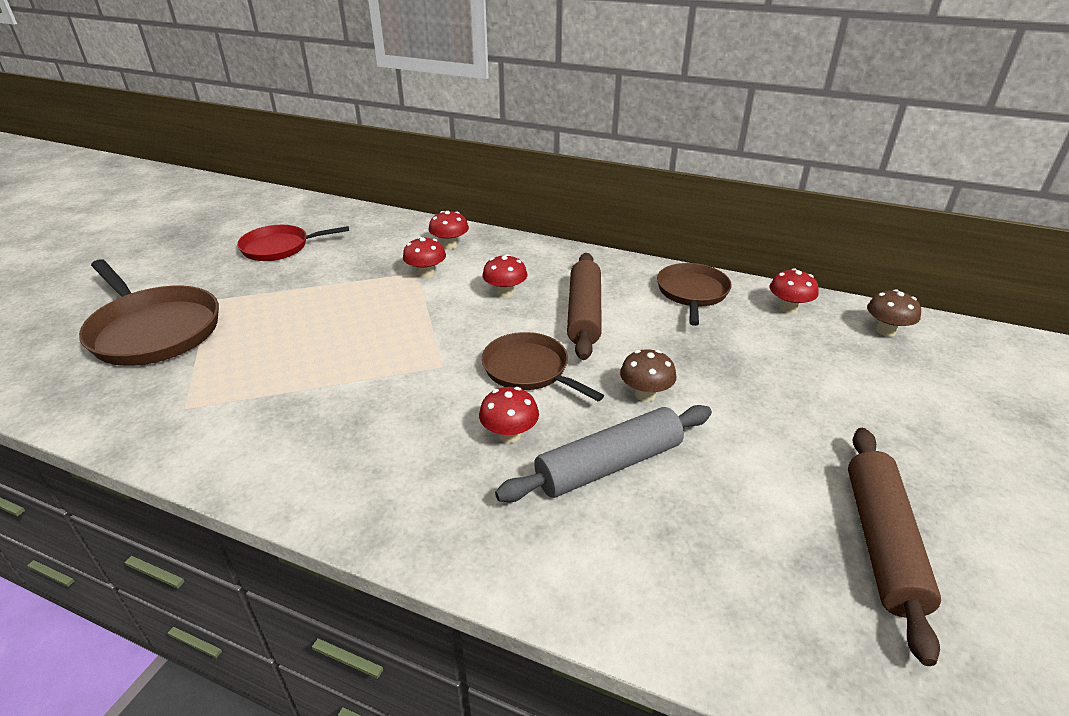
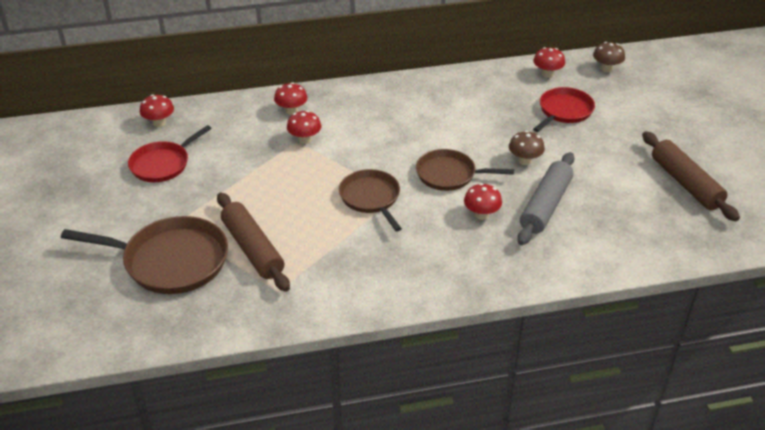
camera: 35 degrees left, 5 degrees up
red mushroom [482,254,527,298] -> red mushroom moved to [140,94,174,127]
brown rolling pin [567,253,602,360] -> brown rolling pin moved to [217,193,290,292]
brown pan [657,263,732,326] -> brown pan moved to [339,169,402,231]
none -> red pan [533,87,595,132]

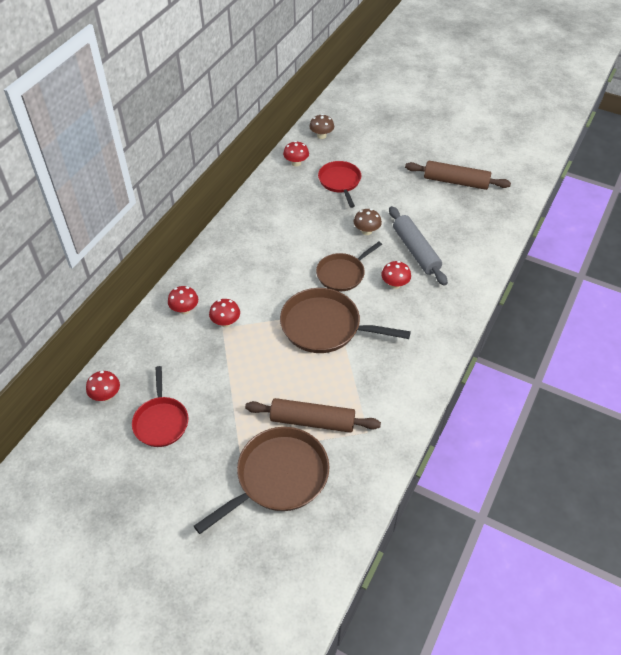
camera: 50 degrees left, 10 degrees up
brown pan [339,169,402,231] -> brown pan [280,288,411,353], size x1.56

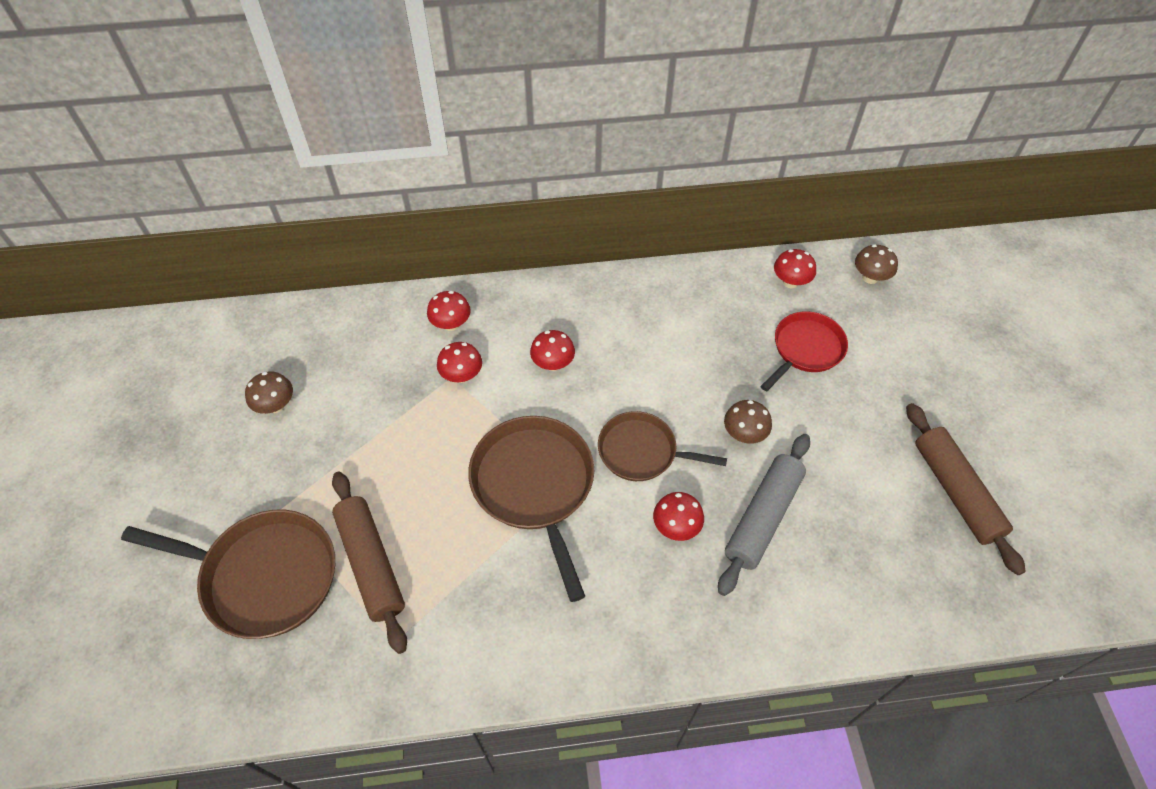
camera: 55 degrees right, 5 degrees up
red mushroom [86,371,120,401] -> red mushroom moved to [530,330,575,371]
red pan [132,366,188,447] -> brown mushroom [245,371,293,414]

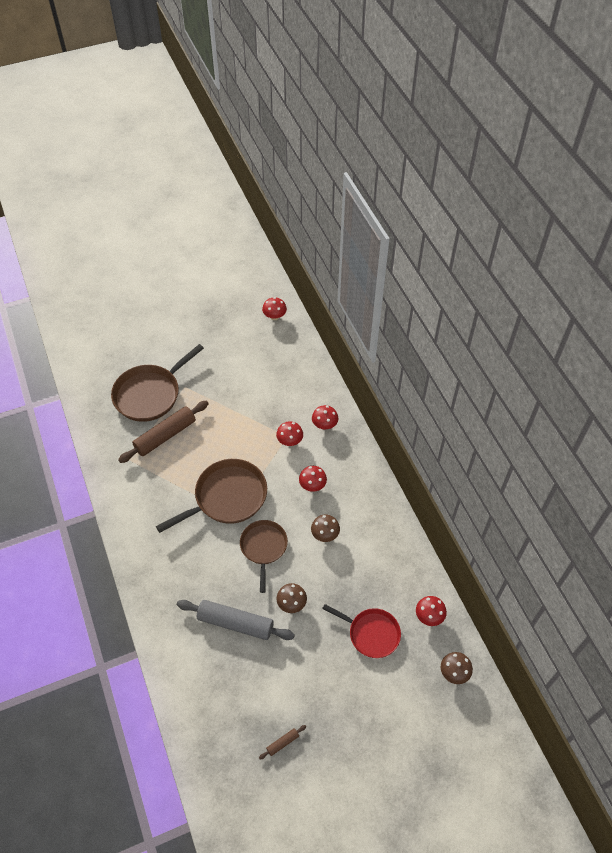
camera: 75 degrees right, 0 degrees up
brown pan [121,510,335,639] -> brown pan turned 45 degrees clockwise [111,344,204,422]
brown mushroom [245,371,293,414] -> brown mushroom moved to [311,515,340,542]
red mushroom [653,492,704,541] -> red mushroom moved to [262,297,287,320]
brown rolling pin [906,403,1026,575] -> brown rolling pin [259,725,306,759], size x0.42

